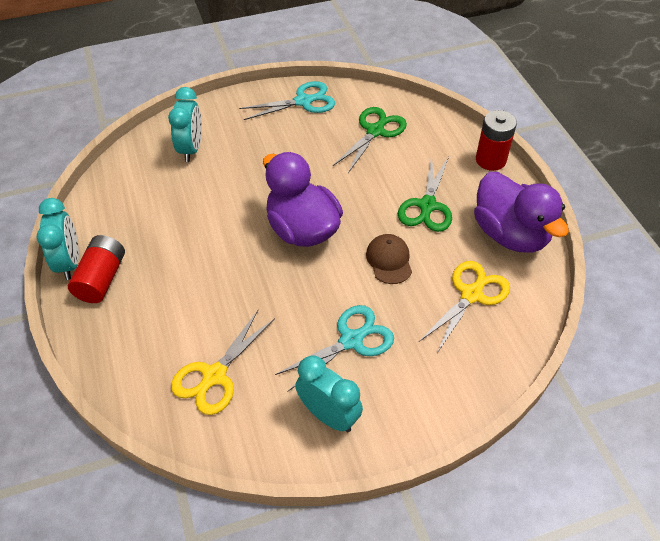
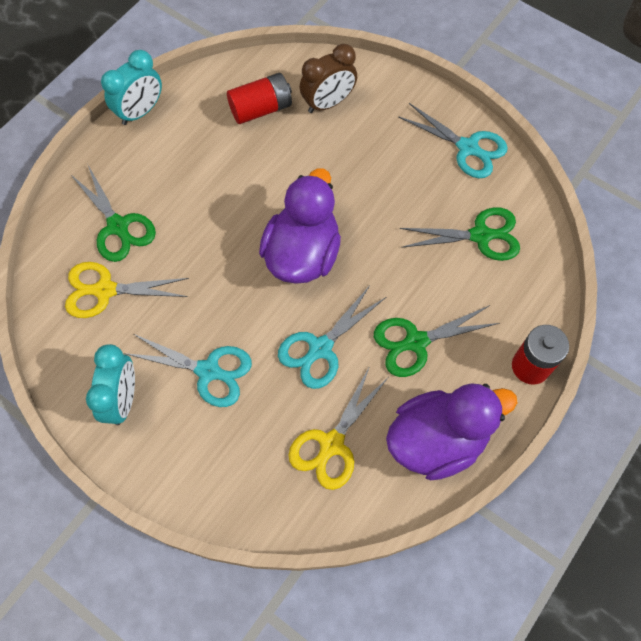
camera: 55 degrees right, 15 degrees up
red battery [68,235,125,303] -> red battery moved to [227,73,292,124]
turquoise clock [168,87,202,162] -> brown clock [300,44,357,113]
brown cap [366,234,412,284] -> turquoise scissors [278,284,386,389]
yellow scissors [419,261,510,353] -> yellow scissors turned 120 degrees clockwise [288,366,388,490]
purple duck [474,172,569,253] -> purple duck turned 135 degrees counterclockwise [386,383,517,480]
none -> green scissors [71,165,156,262]

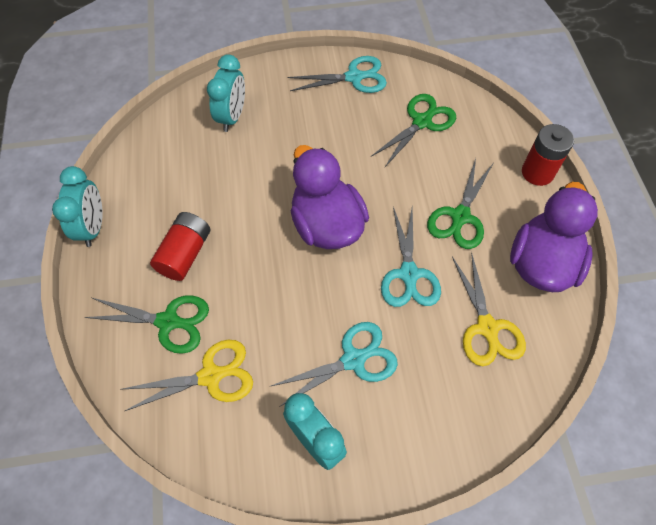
camera: 45 degrees left, 5 degrees down
yellow scissors [65,262,189,318] -> yellow scissors turned 150 degrees counterclockwise [123,340,253,411]
red battery [227,73,292,124] -> red battery moved to [150,212,210,281]
brown clock [300,44,357,113] -> turquoise clock [207,55,245,132]

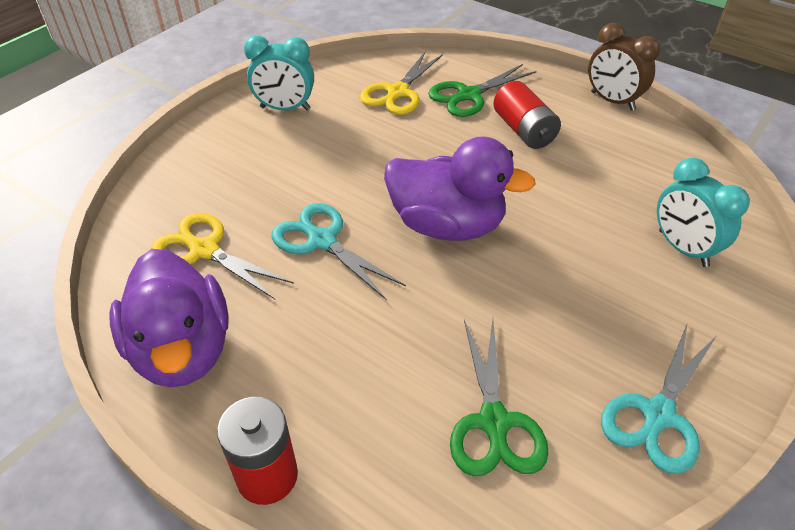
camera: 135 degrees right, 15 degrees down
turquoise clock [52,166,103,247] -> brown clock [588,23,660,111]
turquoise scissors [271,322,398,407] -> none
green scissors [427,158,493,249] -> none

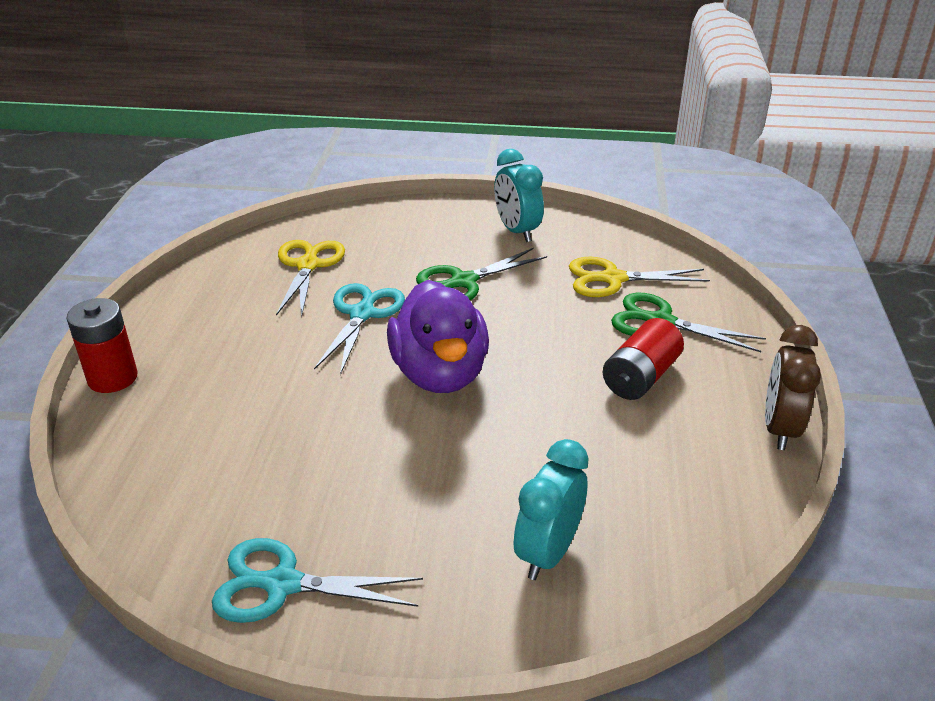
camera: 60 degrees right, 10 degrees down
purple duck [109,249,229,387] -> none
green scissors [450,320,549,476] -> green scissors moved to [416,248,547,300]

